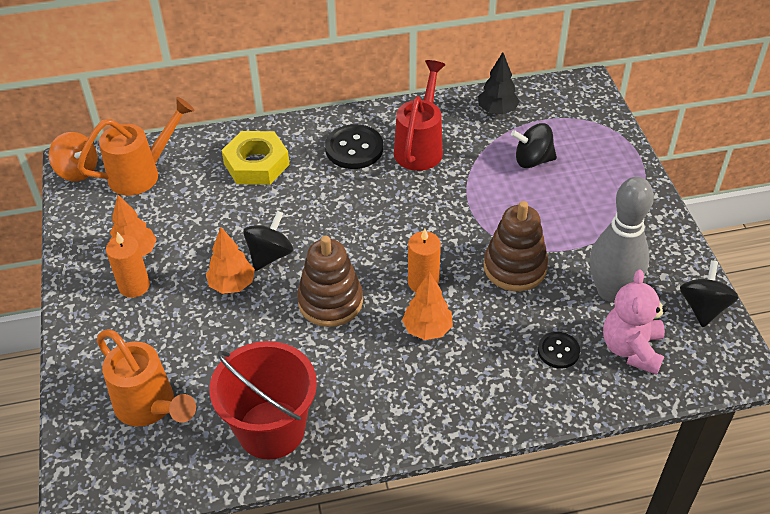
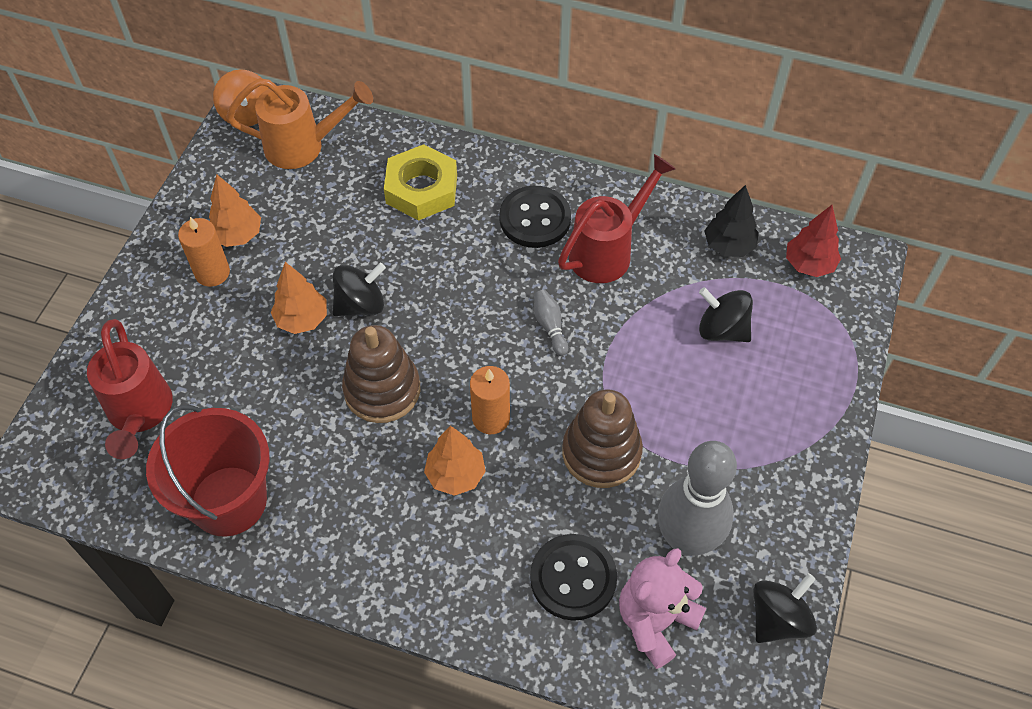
camera: 30 degrees right, 10 degrees up
orange watering can [97,329,196,426] -> red watering can [87,319,173,459]
black button [538,332,580,369] -> black button [530,534,617,621], size x1.68
none -> grey bowling pin [534,290,568,356]
none -> red tree [786,205,841,277]

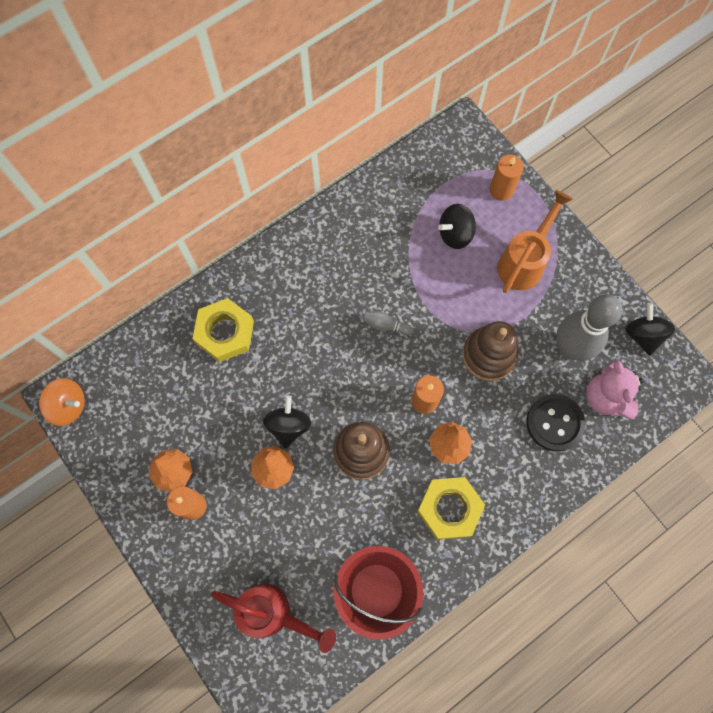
camera: 55 degrees left, 15 degrees up
orange watering can [226,78,373,169] -> orange watering can moved to [497,190,573,293]
black button [499,186,571,248] -> none
red watering can [558,154,676,283] -> none
black tree [704,185,759,257] -> none
red tree [786,205,841,277] -> none
none -> yellow nut [417,477,485,540]
none -> orange candle [490,155,524,201]

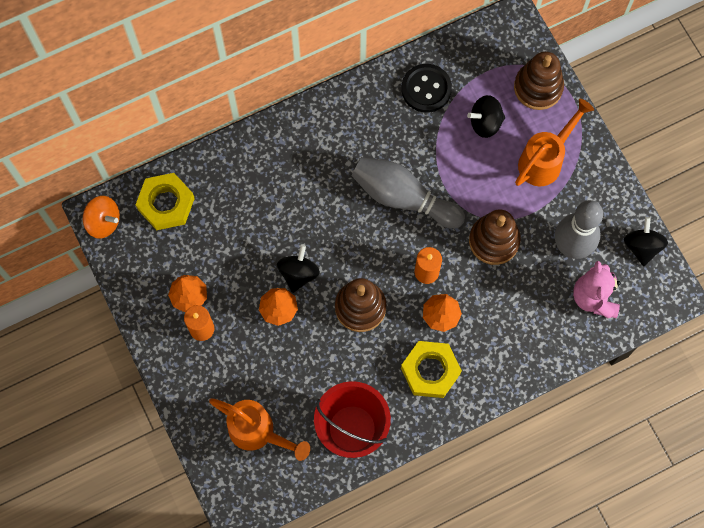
camera: 10 degrees right, 0 degrees up
yellow nut [192,298,254,362] -> yellow nut moved to [136,173,195,230]
red watering can [211,584,336,653] -> orange watering can [209,398,310,461]
grey bowling pin [363,311,413,335] -> grey bowling pin [352,157,465,229], size x2.48
orange candle [490,155,524,201] -> brown stacking toy [514,51,564,110]
black button [527,394,585,452] -> black button moved to [401,64,452,113]

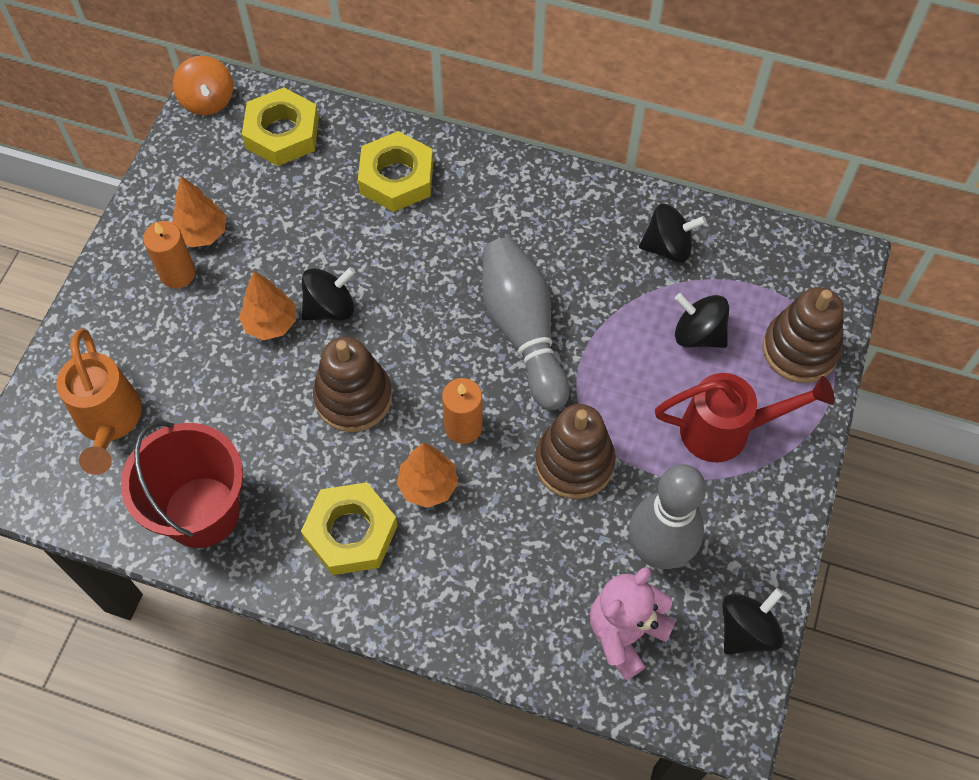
camera: 45 degrees right, 10 degrees down
black button [401,64,452,113] -> black spinning top [639,204,706,263]
orange watering can [515,99,594,186] -> red watering can [655,373,835,462]
none -> yellow nut [358,131,433,212]

